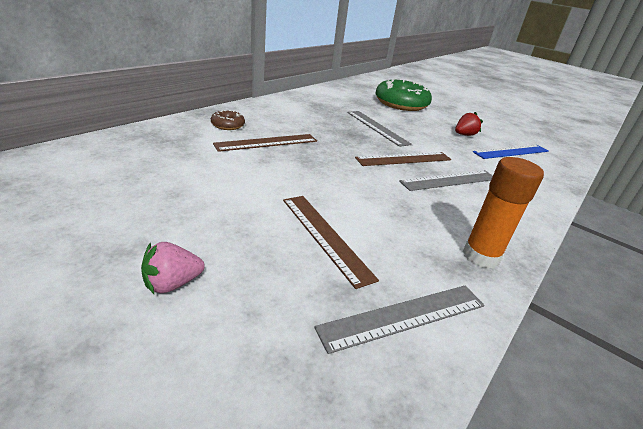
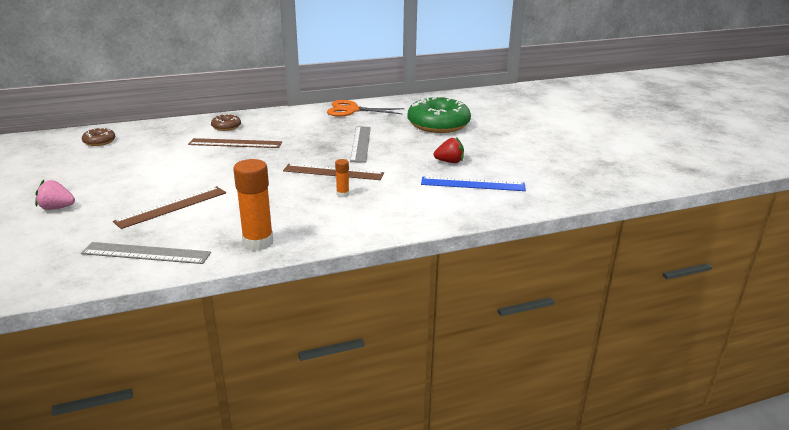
camera: 35 degrees right, 5 degrees down
brown ruler [283,196,379,289] -> brown ruler turned 45 degrees clockwise [113,186,226,229]
grey ruler [399,170,493,191] -> orange glue stick [335,159,349,197]
none -> brown donut [82,128,116,146]
none -> orange scissors [327,100,404,116]

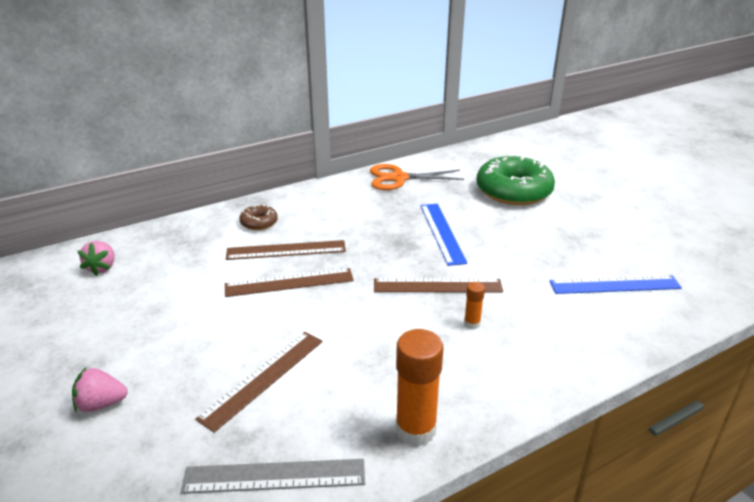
camera: 10 degrees left, 5 degrees up
brown donut [82,128,116,146] -> pink strawberry [78,241,114,276]
grey ruler [350,127,371,163] -> blue ruler [420,204,468,266]
red strawberry [434,137,464,163] -> none
none -> brown ruler [225,268,354,297]

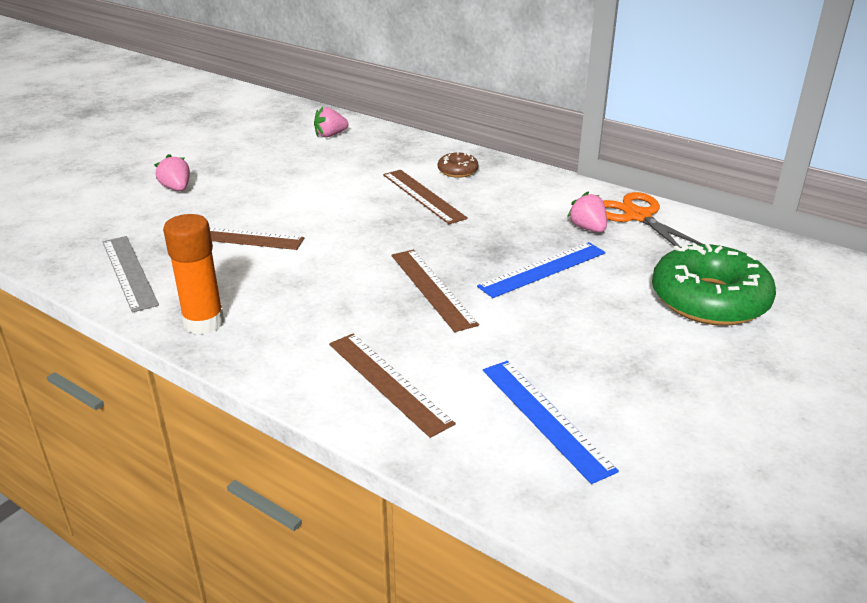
camera: 65 degrees right, 0 degrees up
brown ruler [225,268,354,297] -> brown ruler moved to [329,334,456,438]
orange glue stick [464,282,485,329] -> none
none -> pink strawberry [567,192,607,232]

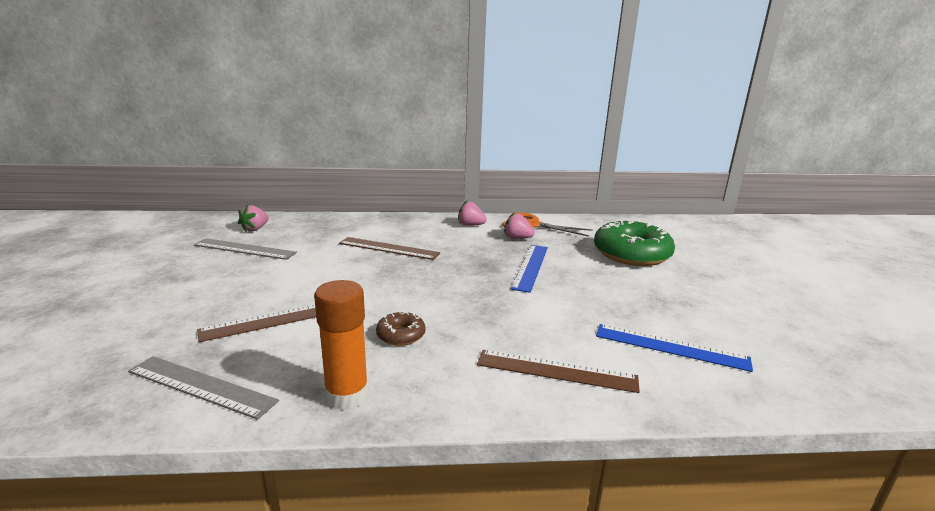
camera: 40 degrees left, 10 degrees down
pink strawberry [154,154,190,191] -> pink strawberry moved to [458,201,487,226]
brown ruler [391,250,479,332] -> none
brown donut [438,152,479,178] -> brown donut moved to [376,312,425,346]
none -> grey ruler [194,238,297,260]

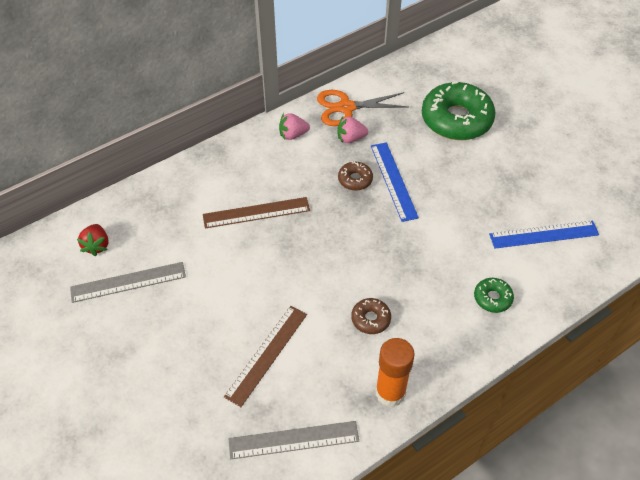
camera: 30 degrees left, 30 degrees up
pink strawberry [238,205,269,232] -> red strawberry [77,224,109,257]
brown ruler [477,350,640,393] -> green donut [474,278,514,313]
none -> brown donut [338,161,373,191]

